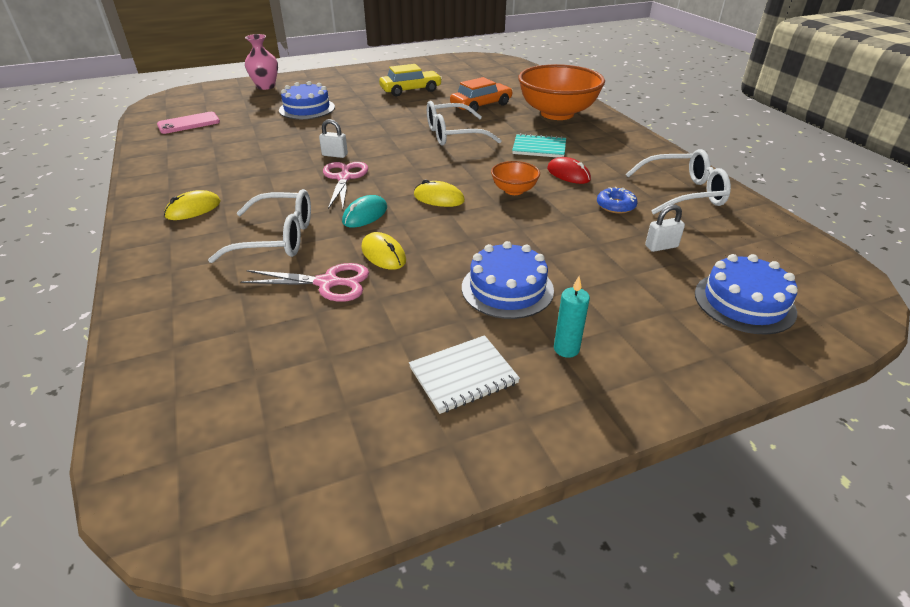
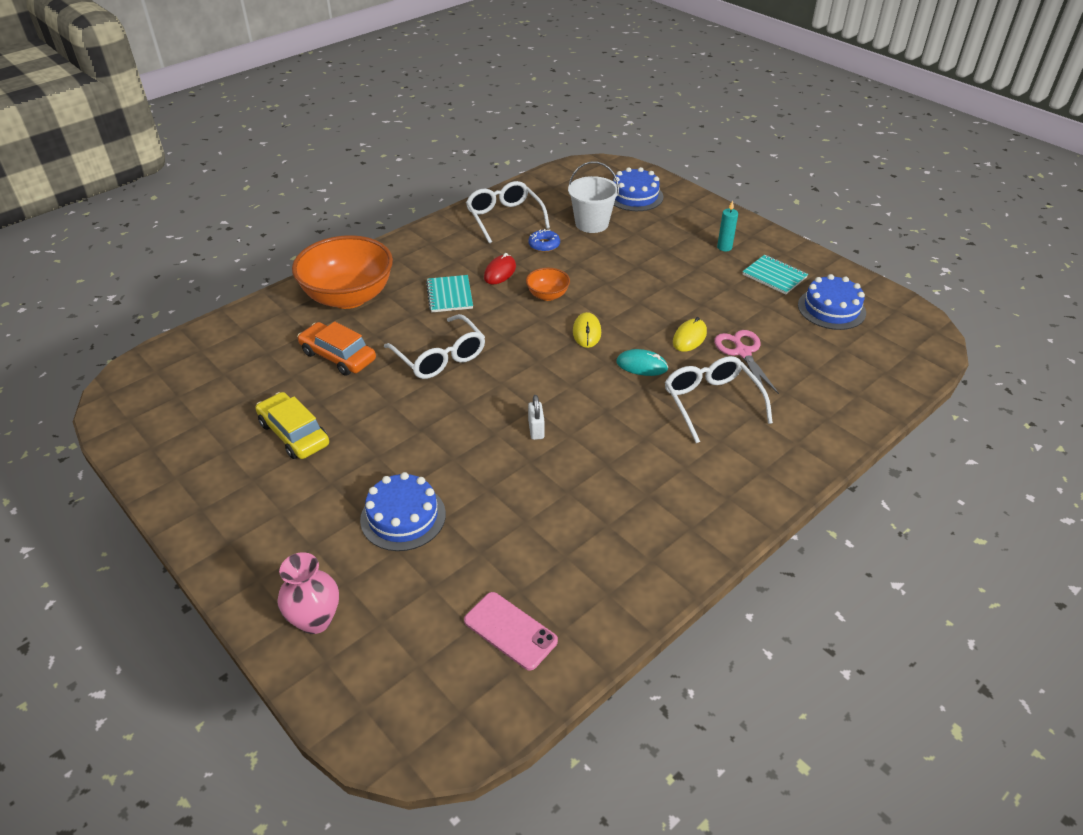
camera: 110 degrees left, 5 degrees up
yellow mouse [164,190,221,220] -> none
pink scissors [323,162,368,209] -> none
white notebook [409,335,520,414] -> turquoise notebook [742,255,808,295]
blue cake [462,241,554,319] -> blue cake moved to [798,274,866,330]
white padlock [645,205,685,252] -> white bucket [568,161,619,233]

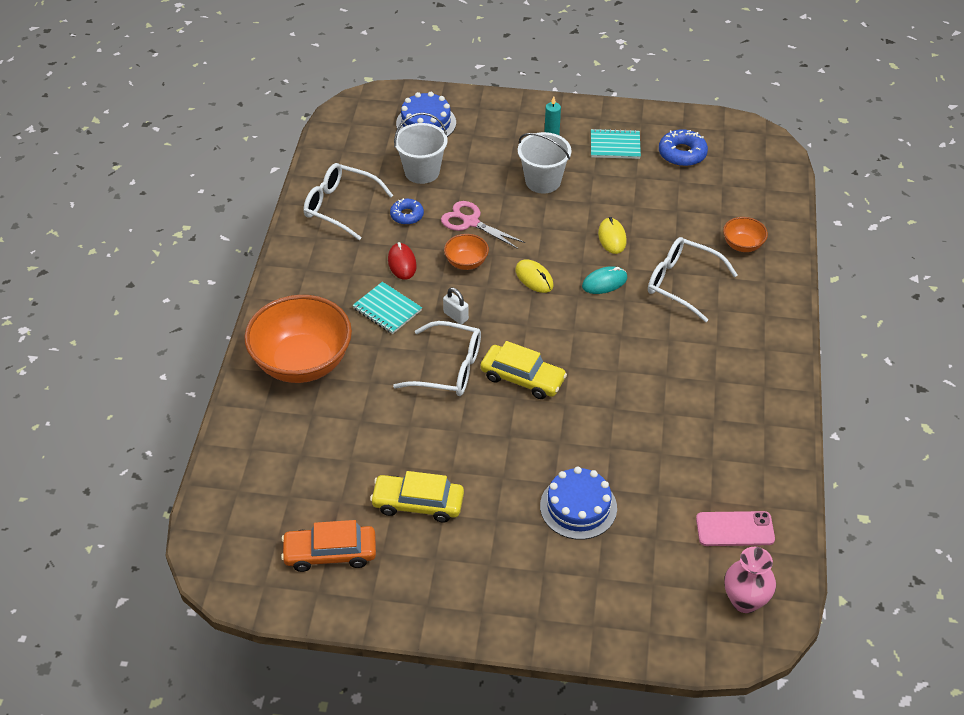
camera: 40 degrees left, 5 degrees up
pink vase [277,552,339,634] -> pink vase moved to [725,547,776,613]
orange car [297,321,376,376] -> orange car moved to [281,520,376,572]
white padlock [528,395,545,440] -> white padlock moved to [443,287,469,324]
pink scissors [714,330,779,394] -> pink scissors moved to [441,201,525,249]
blue cake [798,274,866,330] -> blue donut [659,129,708,167]
none -> yellow car [480,341,567,399]
none -> white bucket [518,132,571,194]
none -> orange bowl [723,217,768,252]

